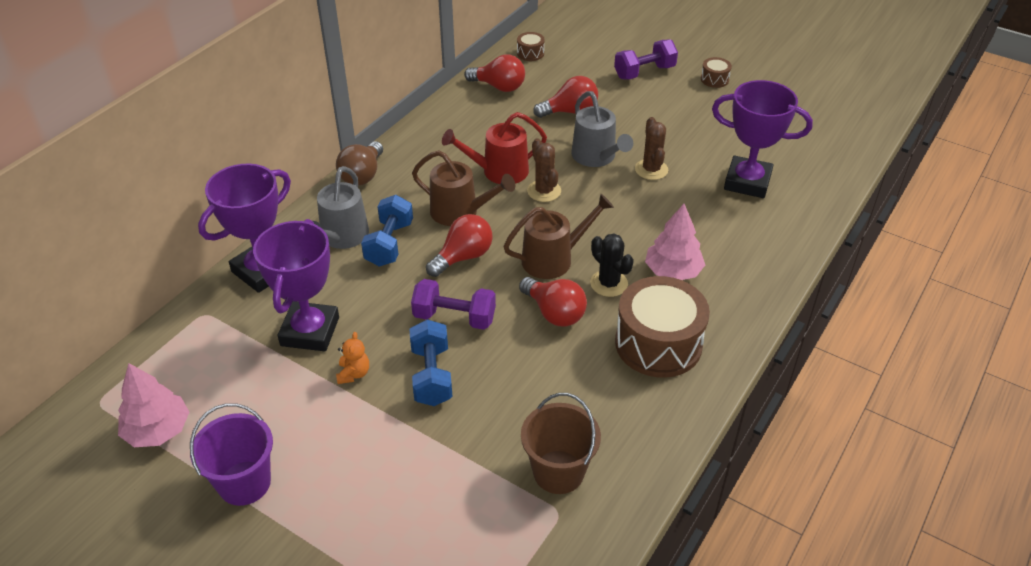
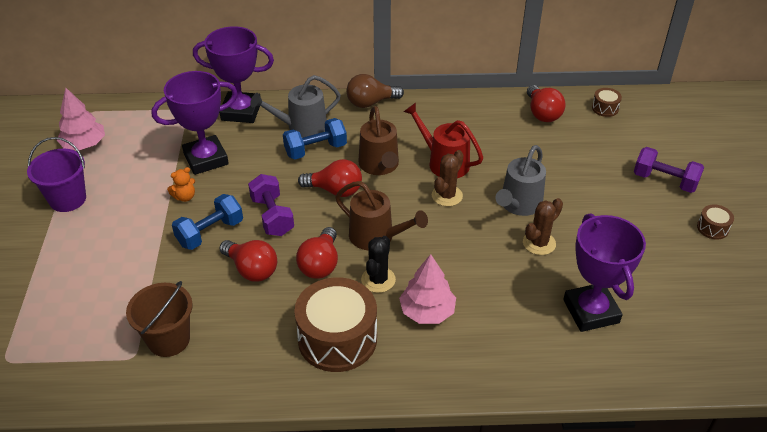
camera: 55 degrees right, 0 degrees up
red light bulb [533,76,598,118] -> red light bulb moved to [219,240,277,282]

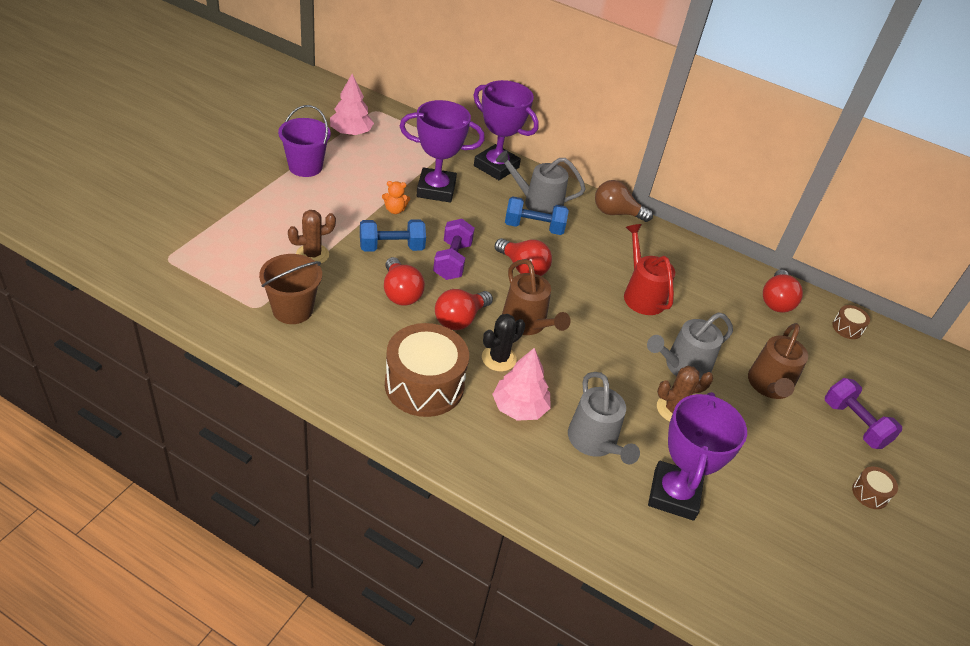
camera: 25 degrees right, 0 degrees up
brown watering can [358,106,399,175] -> brown watering can moved to [748,323,808,399]
brown cactus [432,150,464,206] -> brown cactus moved to [288,210,336,264]
none -> grey watering can [568,372,640,464]

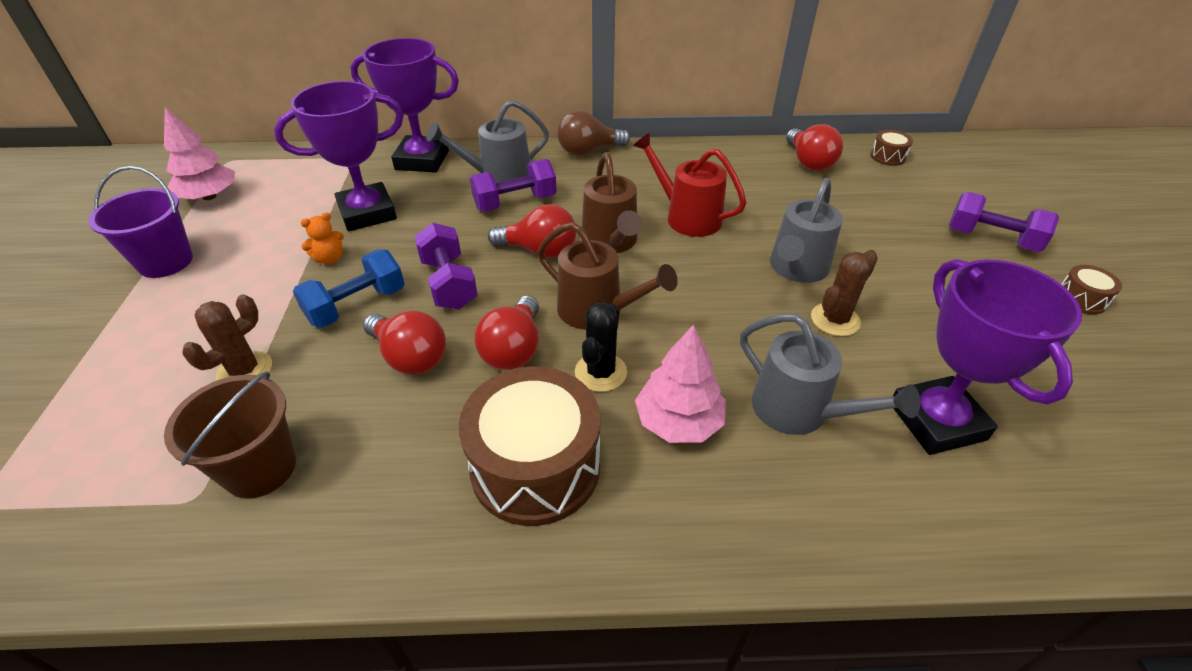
camera: 25 degrees left, 0 degrees up
blue dumbbell [505,196,569,235] -> purple dumbbell [470,159,557,212]
brown watering can [748,323,808,399] -> brown watering can moved to [582,152,642,253]

